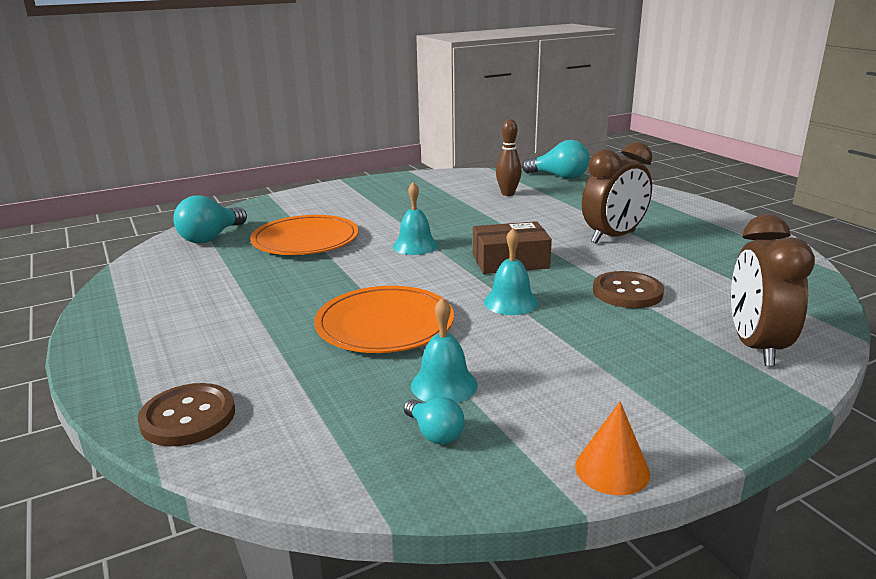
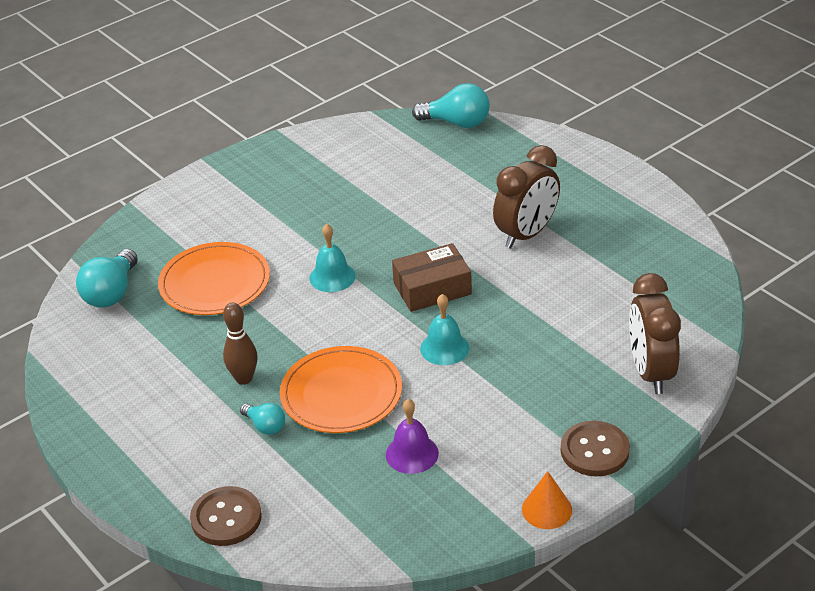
camera: 10 degrees left, 15 degrees up
turquoise light bulb [404,397,465,444] -> turquoise light bulb moved to [240,403,285,435]
turquoise bell [411,297,478,403] -> purple bell [386,399,439,474]
brown bowling pin [496,119,522,196] -> brown bowling pin moved to [223,303,258,385]
brown button [593,271,664,308] -> brown button moved to [561,421,630,476]

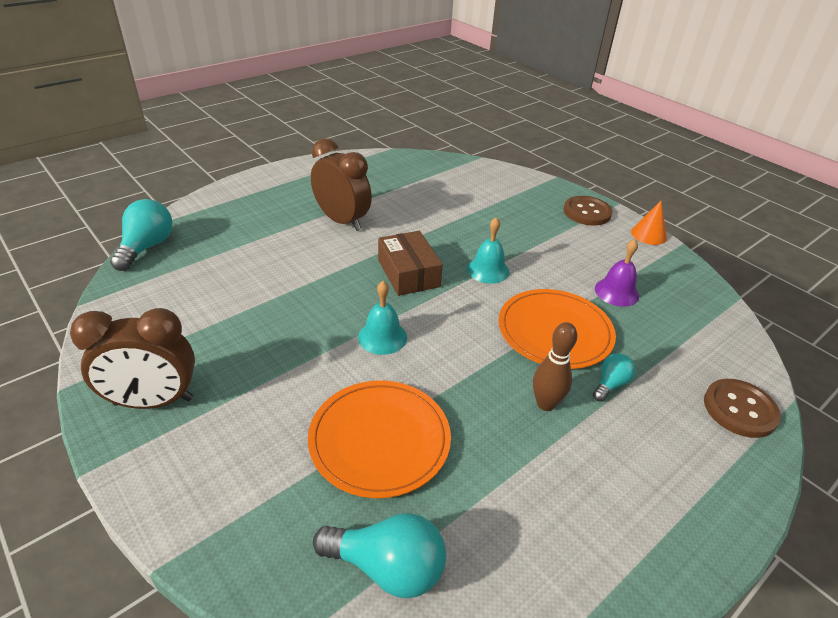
camera: 95 degrees left, 0 degrees up
brown clock [629,273,681,394] -> brown clock moved to [70,308,195,409]

